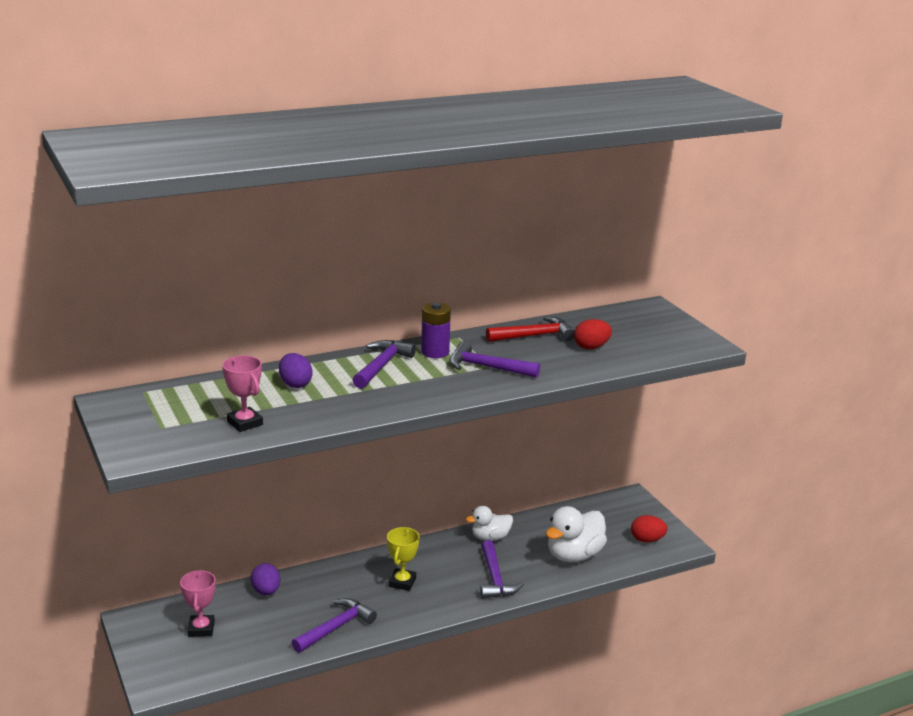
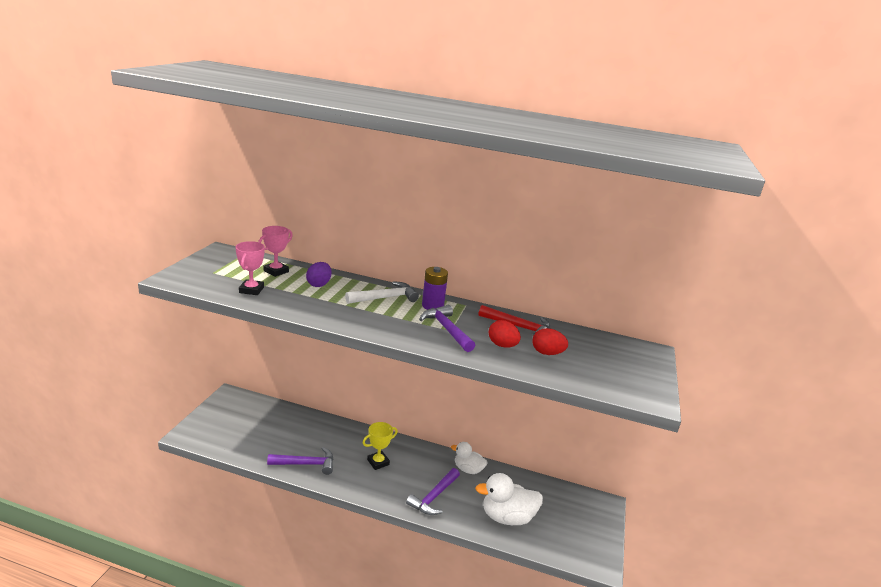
camera: 40 degrees right, 0 degrees up
pink trophy [180,570,216,637] -> pink trophy moved to [258,226,293,277]
purple egg [251,563,280,595] -> none
purple hammer [353,340,416,389] -> white hammer [345,281,419,304]
red egg [631,515,668,542] -> red egg moved to [489,320,521,348]

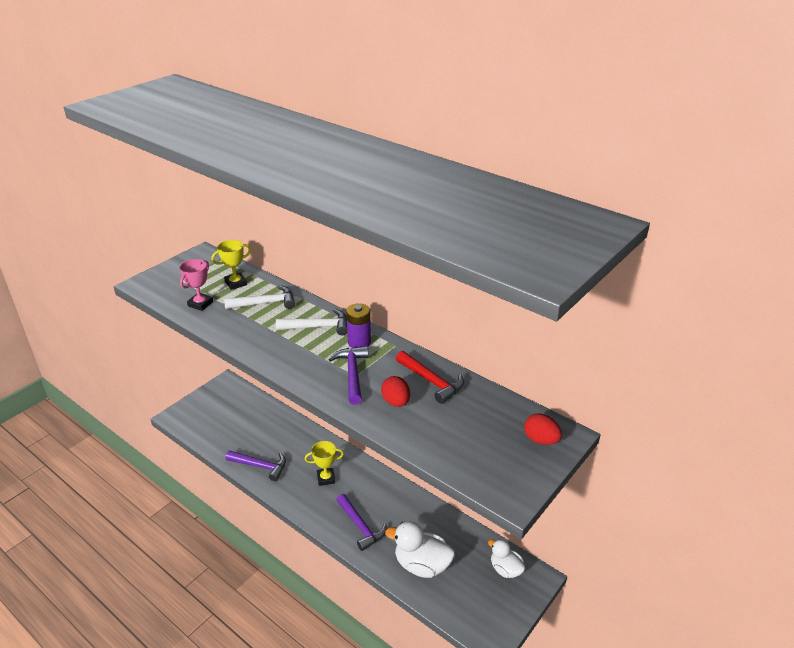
camera: 25 degrees right, 10 degrees up
pink trophy [258,226,293,277] -> yellow trophy [211,240,251,290]
purple egg [306,262,332,287] -> white hammer [224,285,295,309]
purple hammer [406,468,460,515] -> purple hammer turned 90 degrees counterclockwise [337,494,386,551]
white duck [451,442,487,474] -> white duck moved to [488,539,526,578]
red egg [532,328,568,355] -> red egg moved to [524,413,562,445]

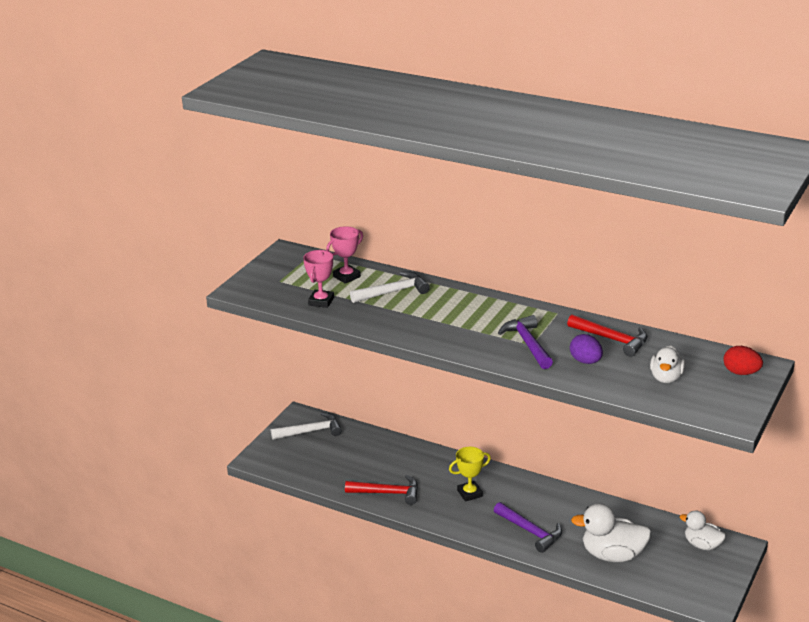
camera: 10 degrees left, 5 degrees down
yellow trophy [211,240,251,290] -> pink trophy [326,226,363,284]
purple hammer [225,451,286,481] -> red hammer [345,475,418,505]
white hammer [276,309,347,336] -> white hammer moved to [271,412,342,440]
purple battery [346,303,371,348] -> none
red egg [381,376,410,407] -> purple egg [570,334,603,364]
none -> white duck [650,345,686,383]

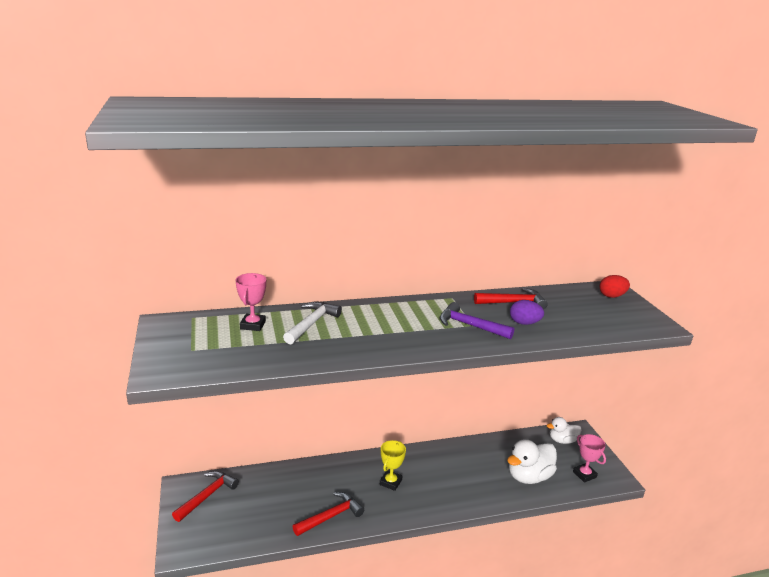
camera: 45 degrees left, 5 degrees down
white hammer [271,412,342,440] -> red hammer [172,471,239,522]
pink trophy [303,250,334,308] -> pink trophy moved to [573,434,606,482]
purple hammer [494,502,562,553] -> none
white duck [650,345,686,383] -> none

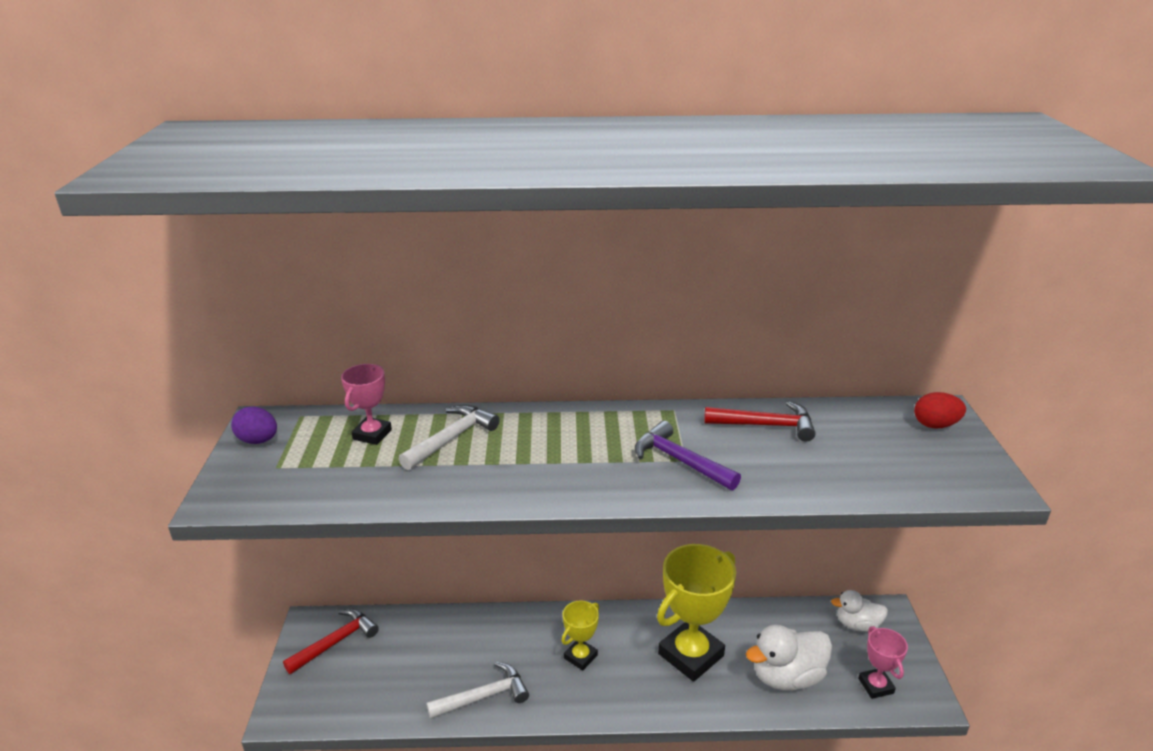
camera: 15 degrees right, 5 degrees up
red hammer [292,492,364,536] -> white hammer [426,662,529,719]
purple egg [510,300,544,325] -> purple egg moved to [231,406,277,444]
none -> yellow trophy [657,544,736,682]

